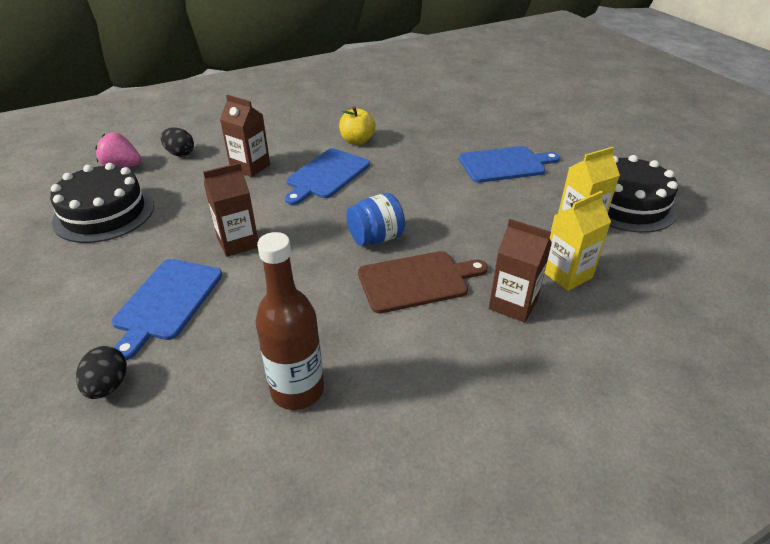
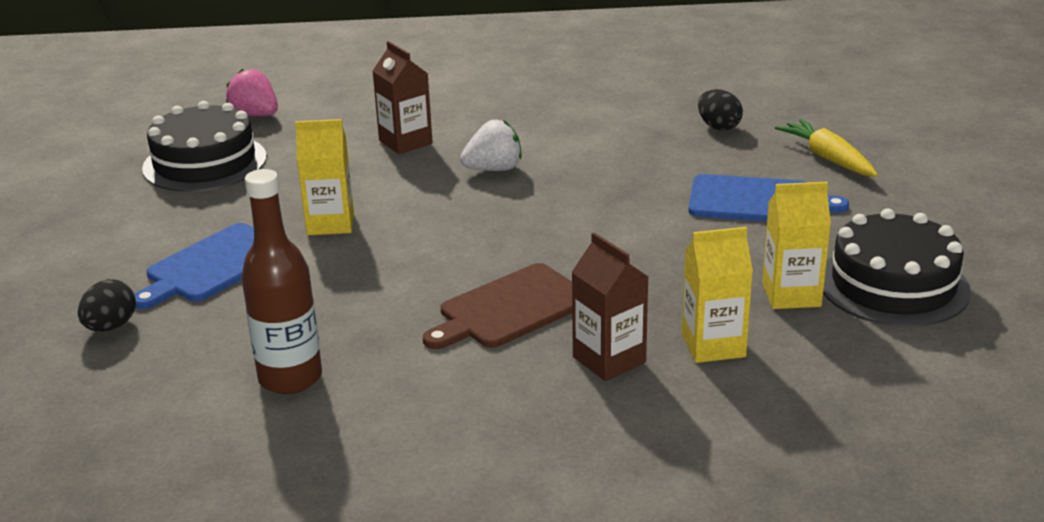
camera: 25 degrees right, 10 degrees down
black egg [161,128,194,156] -> black egg moved to [698,89,743,131]
brown carton [203,163,258,257] -> yellow carton [295,119,354,235]
blue cutting board [285,148,370,205] -> white strawberry [460,120,522,171]
yellow apple [339,106,375,145] -> none
blue jar [346,193,405,246] -> none
brown cutting board [358,251,488,314] -> brown cutting board turned 135 degrees clockwise [423,263,572,349]
none -> yellow carrot [775,119,878,177]

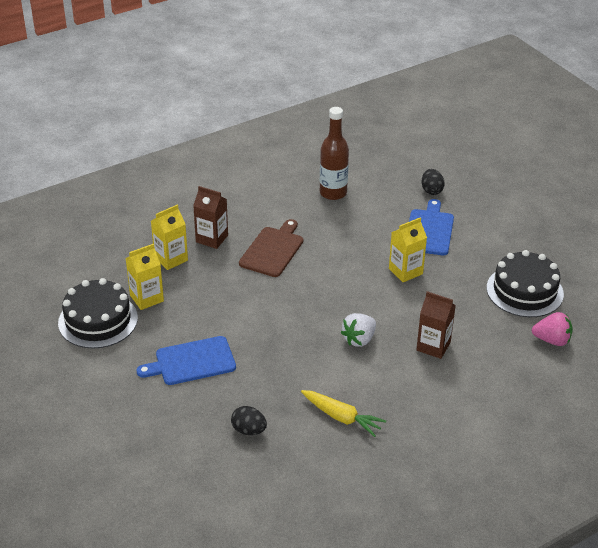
camera: 150 degrees right, 10 degrees up
yellow carrot [775,119,878,177] -> yellow carrot moved to [301,390,386,437]

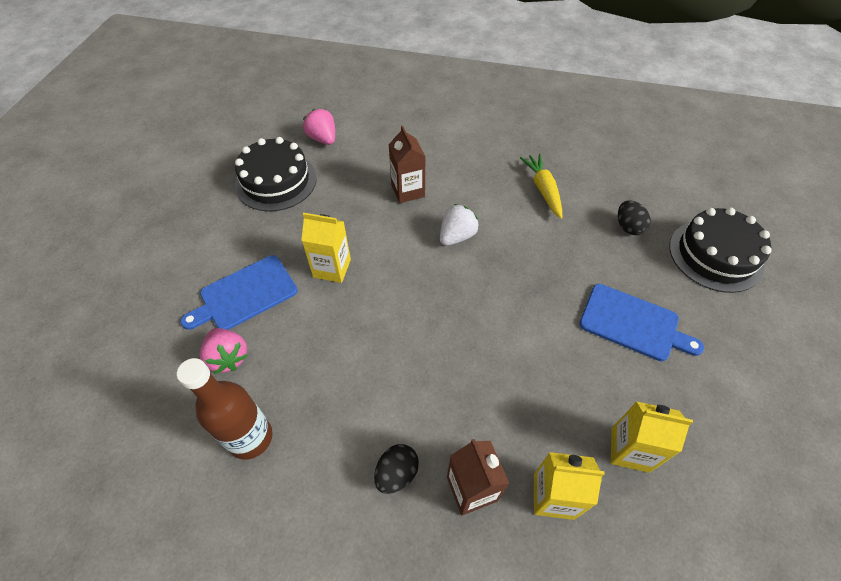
camera: 135 degrees left, 15 degrees up
black cake [58,278,138,349] -> black cake moved to [669,207,772,293]
brown cutting board [239,219,303,277] -> none
white strawberry [341,313,376,347] -> white strawberry turned 45 degrees counterclockwise [440,204,479,246]
black egg [422,169,444,195] -> black egg moved to [374,444,419,494]
none -> pink strawberry [200,328,248,374]

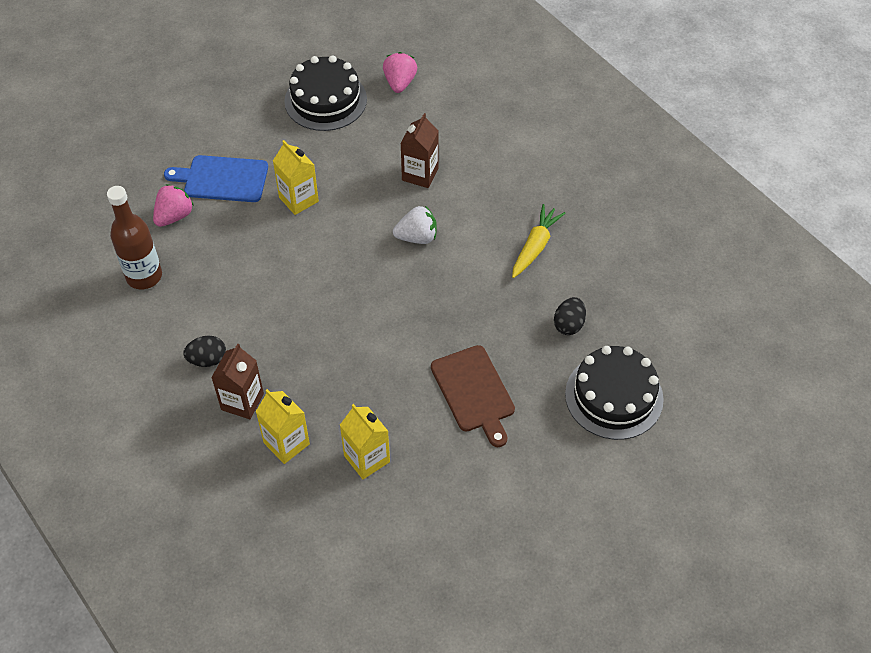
camera: 40 degrees right, 0 degrees up
pink strawberry [200,328,248,374] -> pink strawberry turned 150 degrees counterclockwise [153,184,194,227]
blue cutting board [579,284,704,361] -> brown cutting board [431,345,515,447]

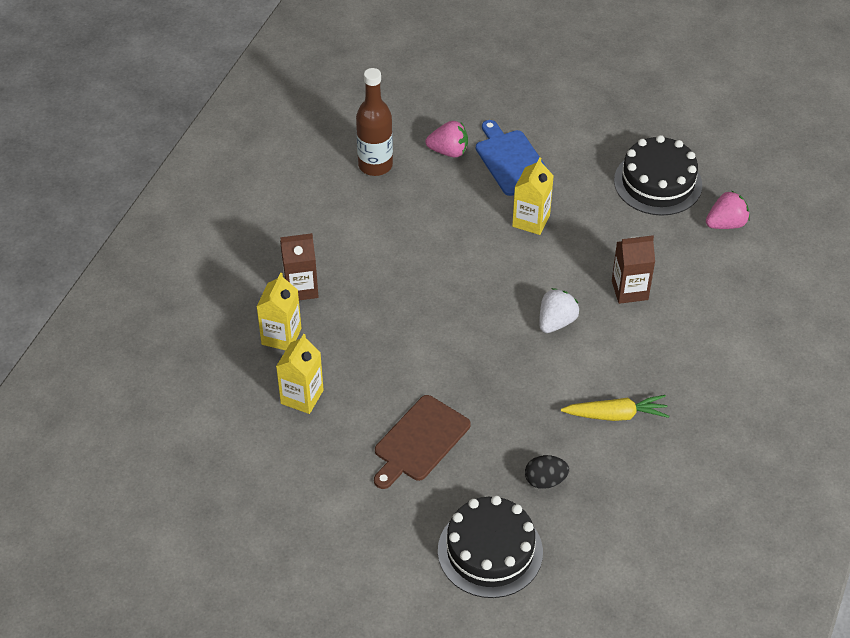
camera: 60 degrees right, 5 degrees down
black egg [183,335,226,367] -> none
white strawberry [393,206,437,244] -> white strawberry turned 105 degrees counterclockwise [539,288,579,333]

